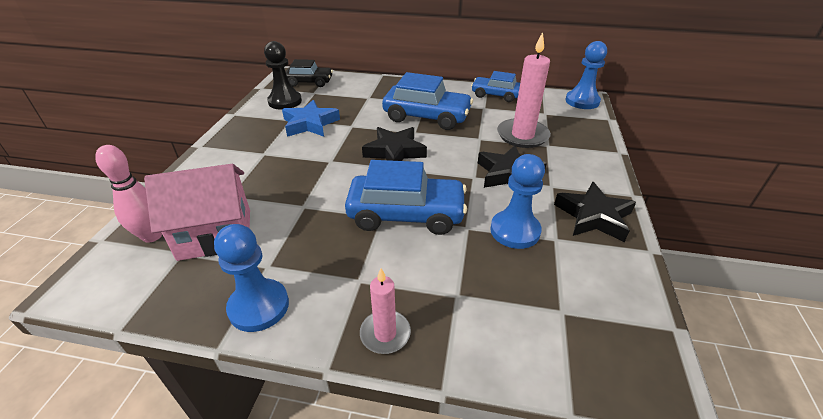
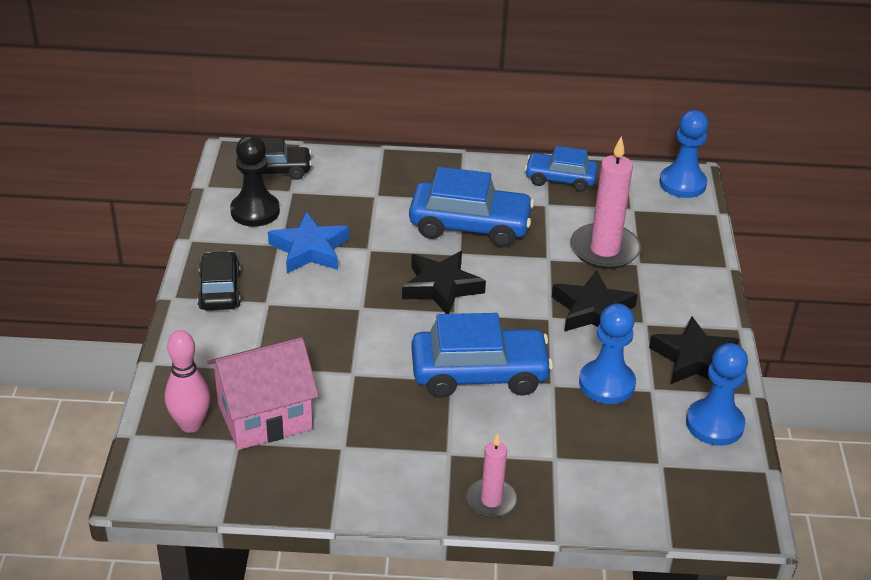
camera: 10 degrees left, 0 degrees up
blue pawn [214,224,289,332] -> blue pawn moved to [686,343,748,446]
none -> black car [197,251,241,310]

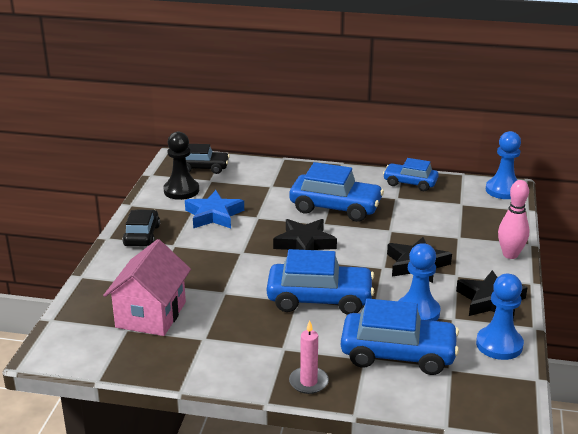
camera: 10 degrees right, 10 degrees down
pink bowling pin [165,330,210,433] -> pink bowling pin moved to [498,180,529,259]
pink house [207,337,319,450] -> pink house turned 60 degrees counterclockwise [103,239,191,336]
pink candle [571,136,641,269] -> none
none -> blue car [341,298,459,375]

